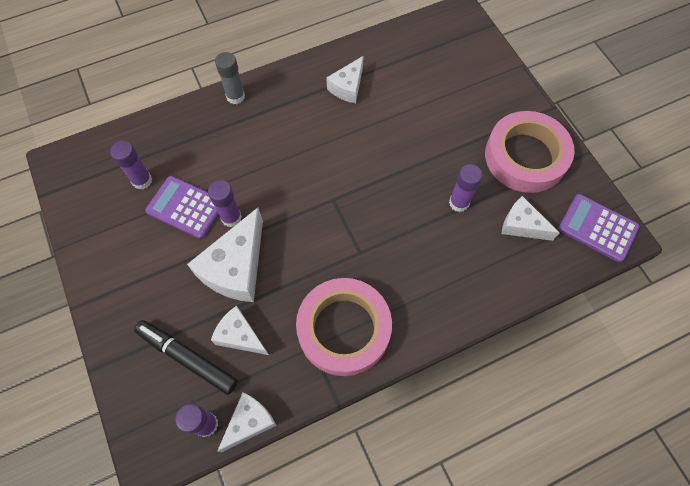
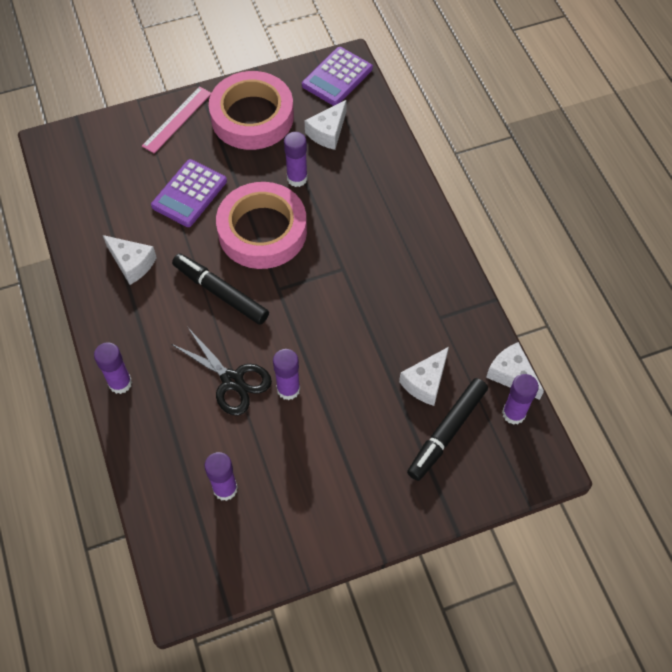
camera: 85 degrees left, 5 degrees down
purple calculator [145,176,219,239] -> purple calculator moved to [151,159,227,227]
white cheese [187,208,263,302] -> none
grey glue stick [215,52,245,104] -> purple glue stick [94,342,132,394]
pink tape [296,278,392,376] -> pink tape moved to [216,182,307,269]
none -> pink ruler [142,86,211,153]
none -> black scissors [171,328,272,415]
none -> black marker [172,254,269,325]

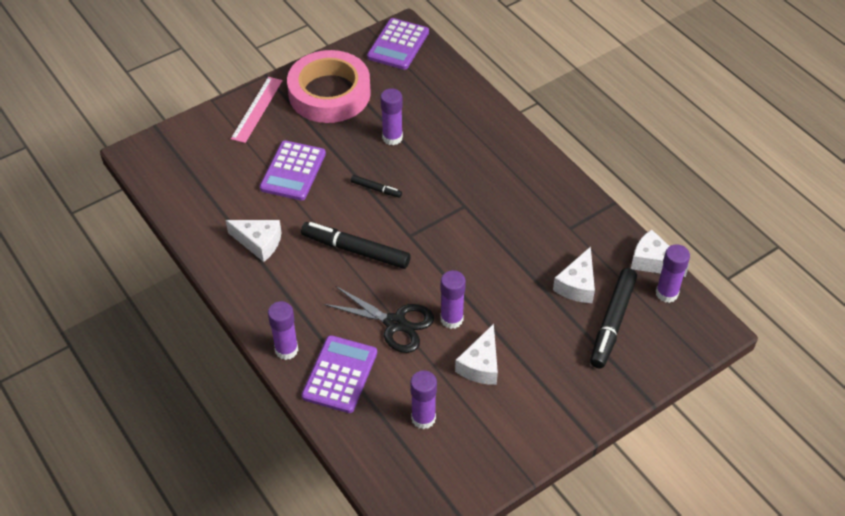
camera: 15 degrees left, 10 degrees down
pink tape [216,182,307,269] -> black marker [351,175,402,198]
white cheese [304,100,347,150] -> white cheese moved to [455,324,498,385]
none -> purple calculator [301,335,377,413]

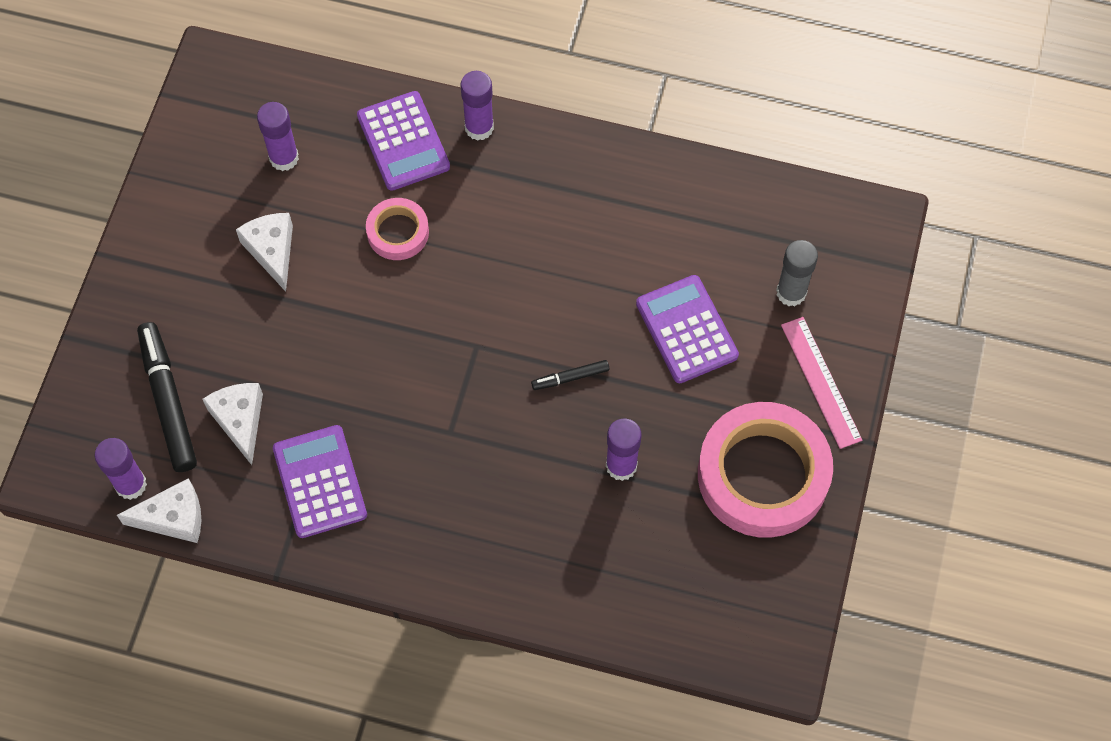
camera: 140 degrees right, 15 degrees up
white cheese [226,220,281,262] -> none
black marker [301,222,411,269] -> none
black scissors [324,286,434,353] -> pink tape [366,198,429,260]
purple calculator [367,18,429,70] -> purple calculator moved to [273,425,367,538]
purple glue stick [440,270,466,329] -> none
none -> grey glue stick [776,240,818,306]

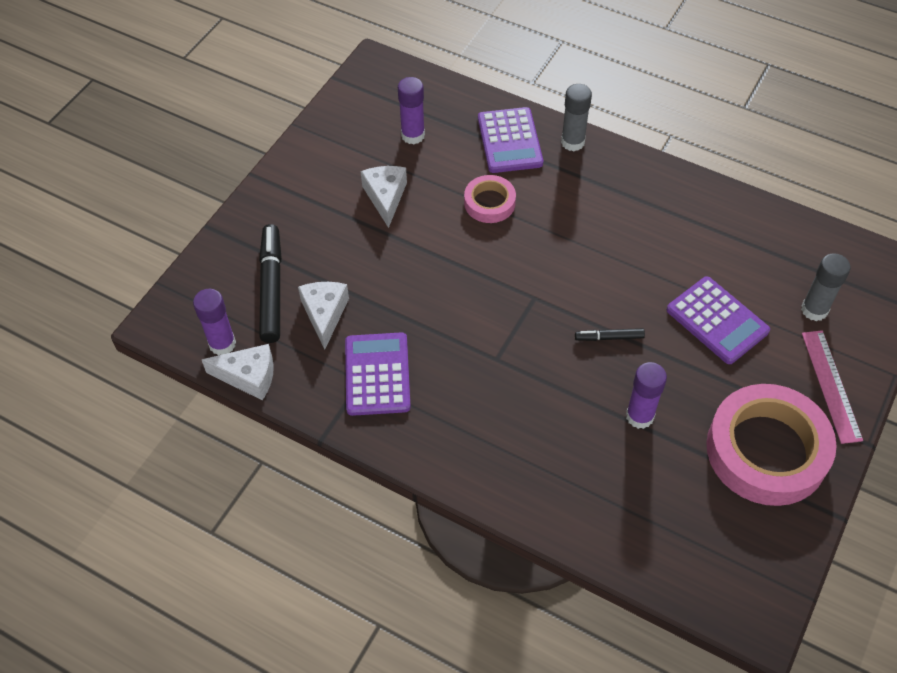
camera: 15 degrees right, 10 degrees down
purple glue stick [460,71,494,141] -> grey glue stick [561,84,592,151]
purple calculator [636,275,739,383] -> purple calculator turned 150 degrees clockwise [667,276,770,364]

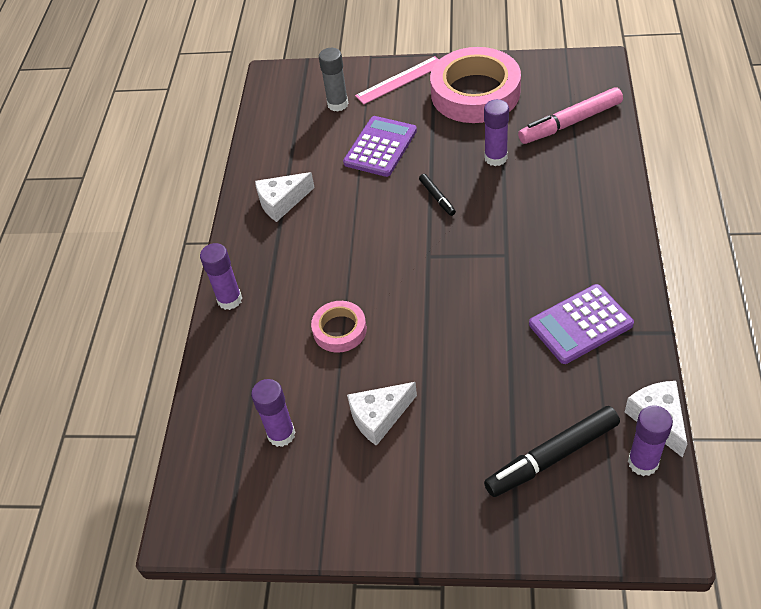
camera: 110 degrees left, 5 degrees down
white cheese [298,282,349,350] -> white cheese moved to [255,172,315,222]
purple calculator [478,107,543,173] -> none
grey glue stick [561,84,592,151] -> purple glue stick [200,243,242,310]
none -> pink marker [518,87,623,144]

